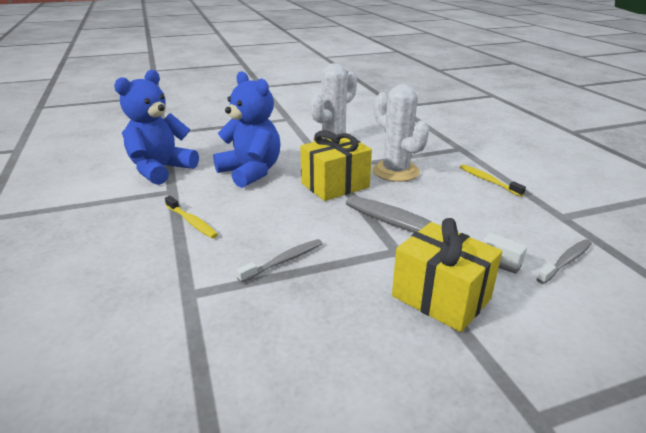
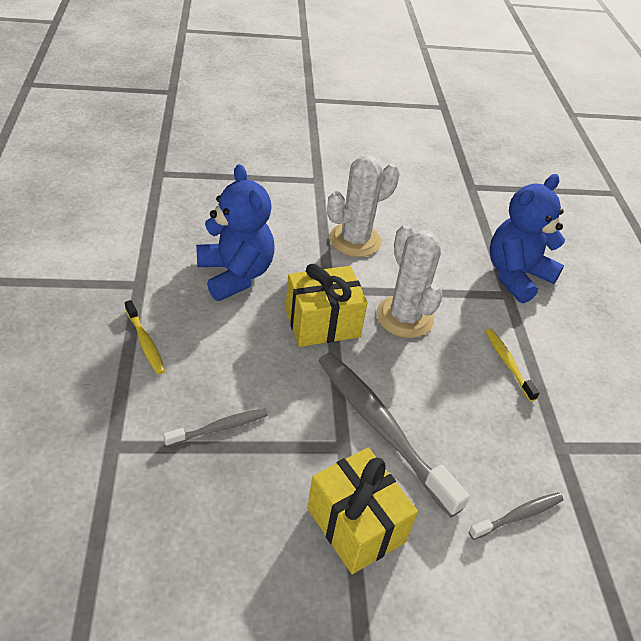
camera: 10 degrees right, 15 degrees up
blue teddy bear [114,70,199,185] -> blue teddy bear moved to [490,174,565,304]

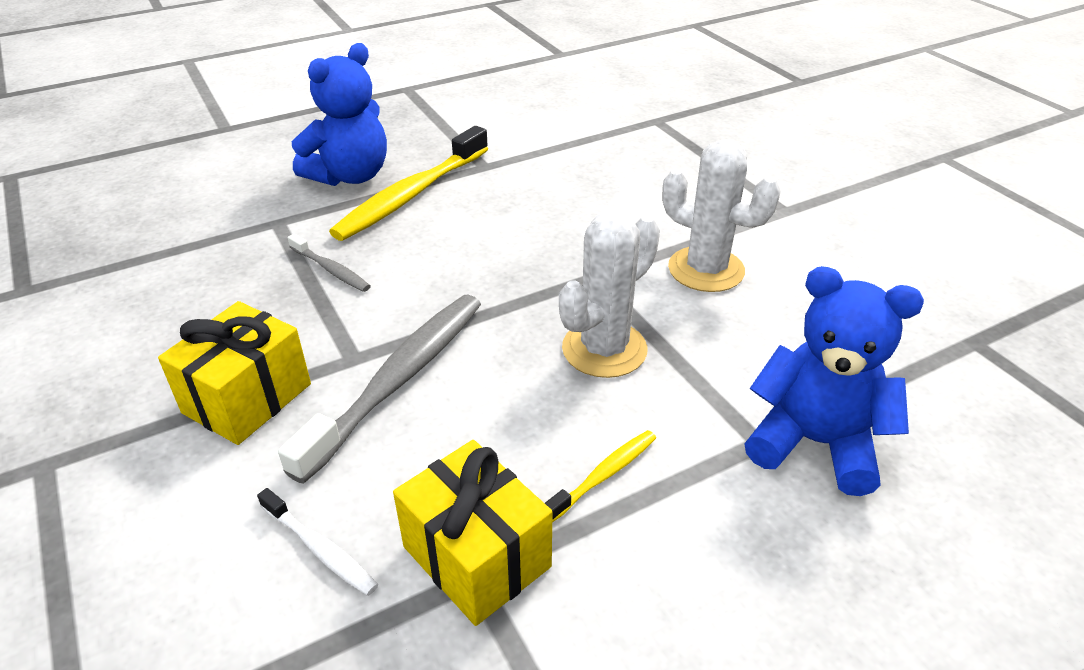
camera: 70 degrees right, 5 degrees down
yellow toothbrush [125,300,165,374] -> yellow toothbrush [329,126,488,241], size x2.08
blue teddy bear [196,164,275,301] -> blue teddy bear moved to [292,43,387,186]
yellow gift [285,264,368,347] -> yellow gift moved to [393,440,552,626]
grey toothbrush [469,492,564,540] -> white toothbrush [257,488,378,596]

